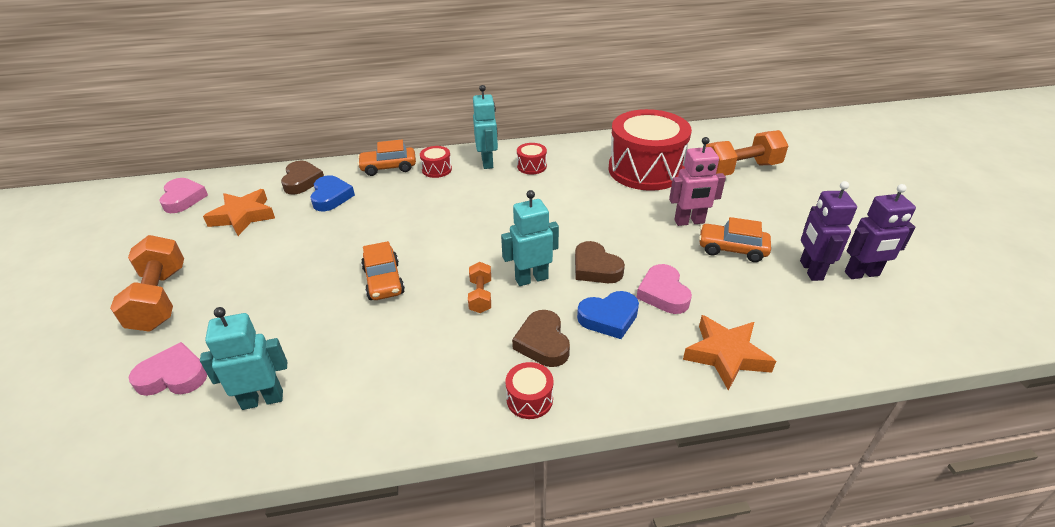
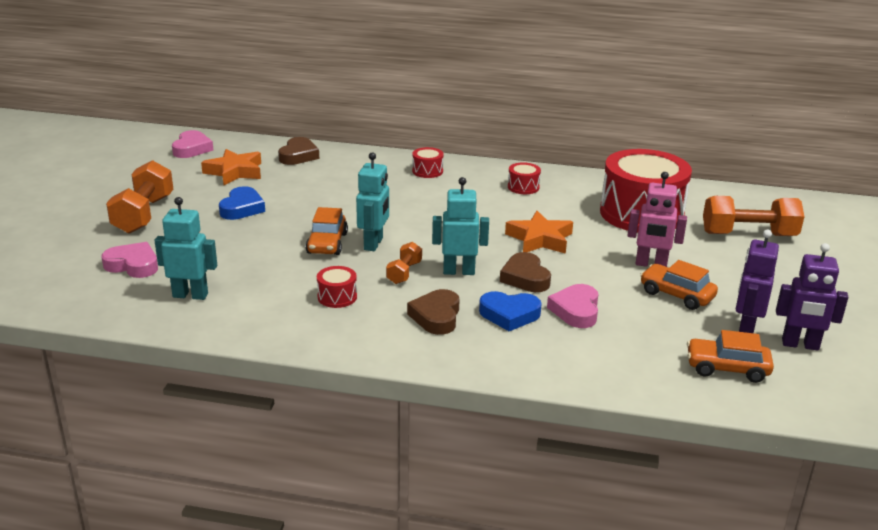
camera: 20 degrees right, 10 degrees down
blue heart [310,175,355,211] -> blue heart moved to [219,186,265,220]
orange car [357,139,416,176] -> orange car moved to [687,330,774,383]
turquoise robot [473,85,498,169] -> turquoise robot moved to [356,152,389,251]
red drum [506,362,553,419] -> red drum moved to [317,266,357,308]
orange star [683,315,776,391] -> orange star moved to [505,211,573,254]

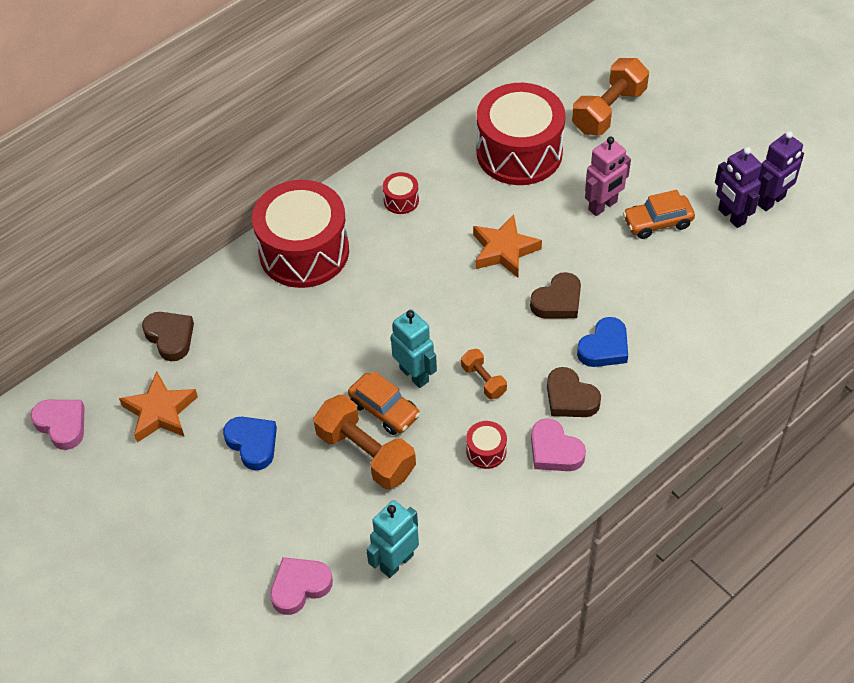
camera: 50 degrees left, 25 degrees up
orange dumbbell [106,160,173,234] -> orange dumbbell moved to [313,395,416,489]
red drum [412,147,444,178] -> red drum [252,180,349,288], size x2.49
turquoise robot [432,177,489,275] -> none
brown heart [500,252,551,292] -> brown heart turned 60 degrees counterclockwise [530,272,581,319]
pink heart [547,284,598,328] -> pink heart moved to [531,418,586,471]
orange car [687,330,774,383] -> none

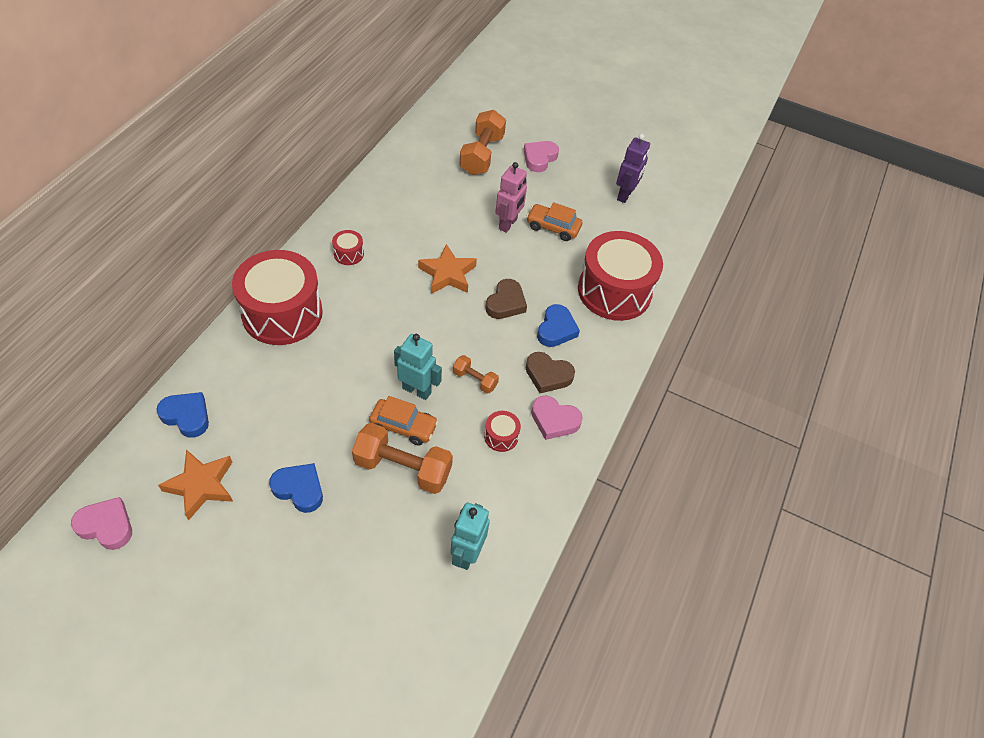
camera: 30 degrees left, 0 degrees up
brown heart [142,312,194,361] -> blue heart [156,392,209,438]
pink heart [270,557,333,615] -> pink heart moved to [524,141,559,172]
red drum [477,83,566,185] -> red drum moved to [578,231,663,321]
orange car [623,190,695,239] -> orange car turned 60 degrees clockwise [526,202,582,241]
purple robot [715,147,762,228] -> none

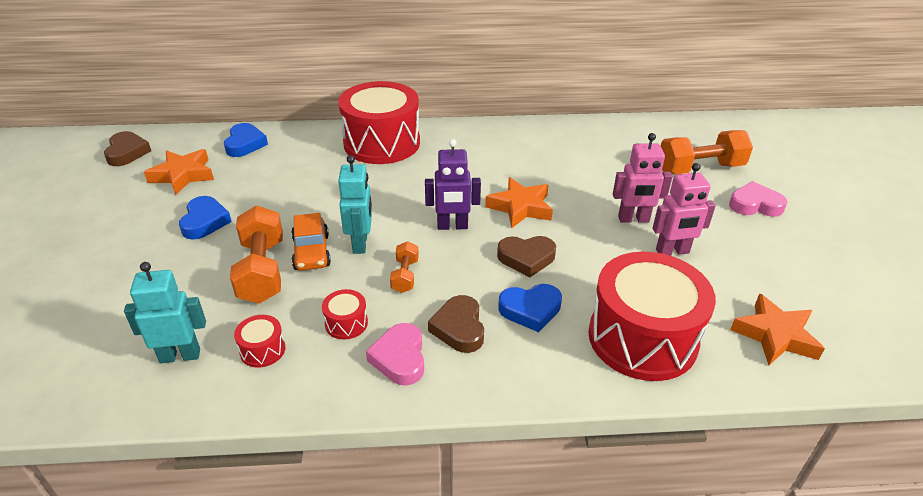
camera: 65 degrees right, 15 degrees down
pink heart [71,497,132,550] -> brown heart [104,131,151,166]
red drum [332,230,364,265] -> red drum moved to [234,315,285,368]
orange car [526,202,582,241] -> pink robot [653,163,716,256]
purple robot [616,134,650,203] -> purple robot moved to [425,139,481,230]
none -> orange star [730,293,825,365]

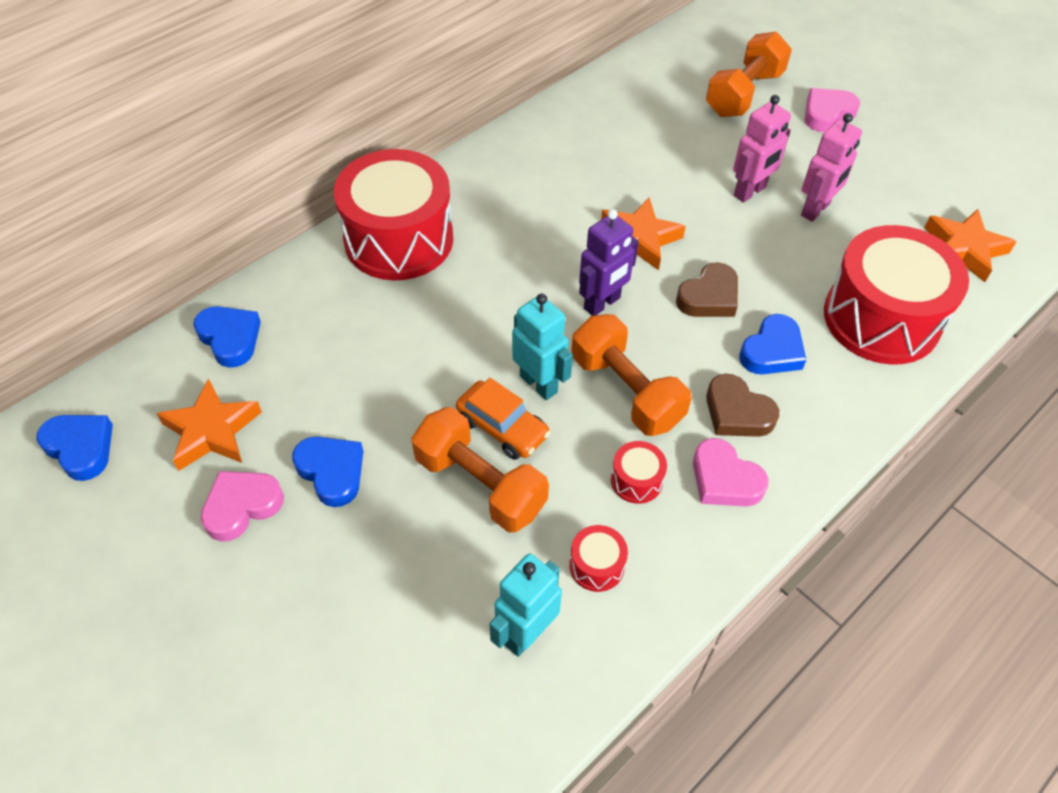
camera: 40 degrees left, 15 degrees up
brown heart [104,131,151,166] -> blue heart [36,415,113,481]
orange dumbbell [390,241,419,293] -> orange dumbbell [572,314,692,436], size x1.91
none -> pink heart [200,471,284,541]

